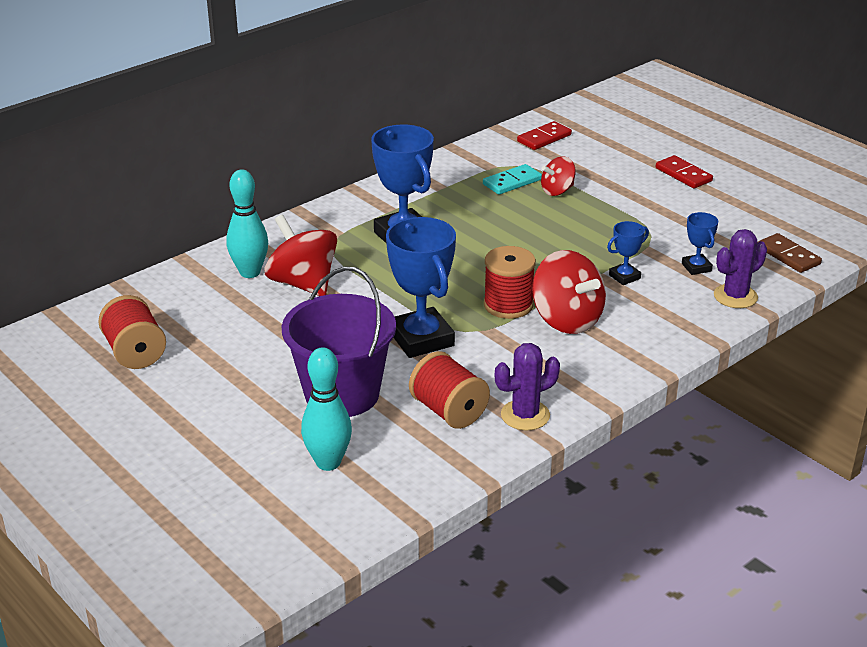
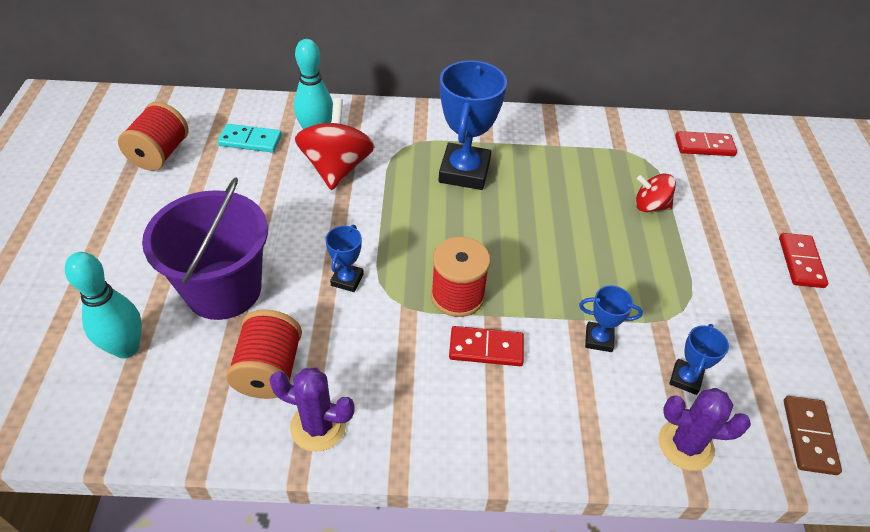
camera: 40 degrees right, 15 degrees up
blue trophy [386,217,456,358] -> blue trophy [325,225,364,292], size x0.49
turquoise domino [483,164,542,195] -> turquoise domino moved to [218,124,282,153]
red spinning top [532,250,606,334] -> red domino [449,326,524,366]

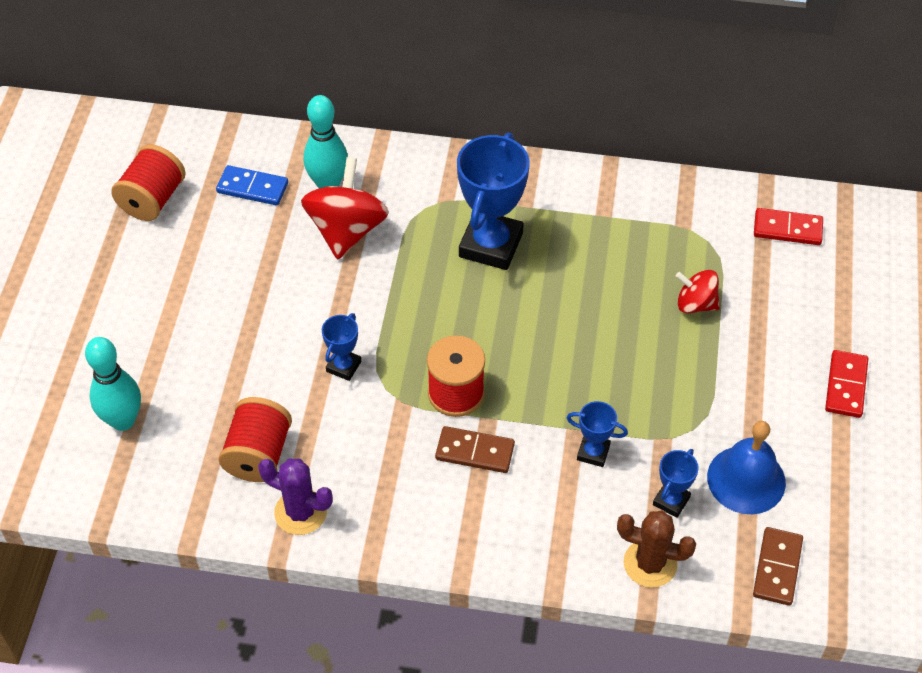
camera: 10 degrees right, 5 degrees up
purple bucket [142,177,268,320] -> none
turquoise domino [218,124,282,153] -> blue domino [216,165,288,206]
red domino [449,326,524,366] -> brown domino [435,426,515,473]
purple cactus [659,388,751,471] -> brown cactus [617,511,696,588]
none -> blue bell [707,421,786,514]

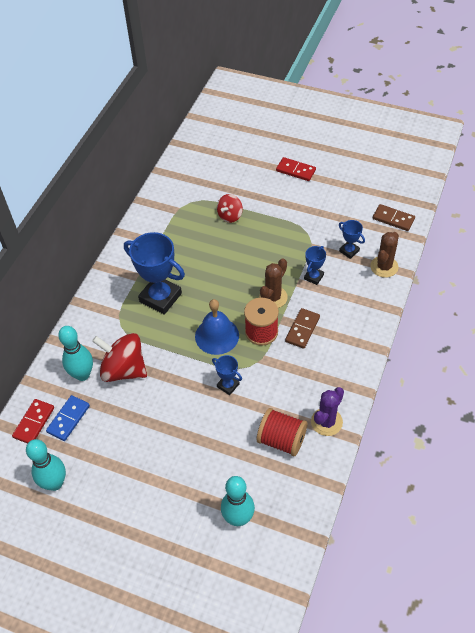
camera: 75 degrees left, 0 degrees up
red spool [111,144,185,221] -> turquoise bowling pin [26,439,66,491]
blue bell [707,421,786,514] -> blue bell moved to [195,299,239,355]
red domino [754,208,823,245] -> red domino moved to [12,399,54,444]
none -> brown cactus [259,258,288,308]

